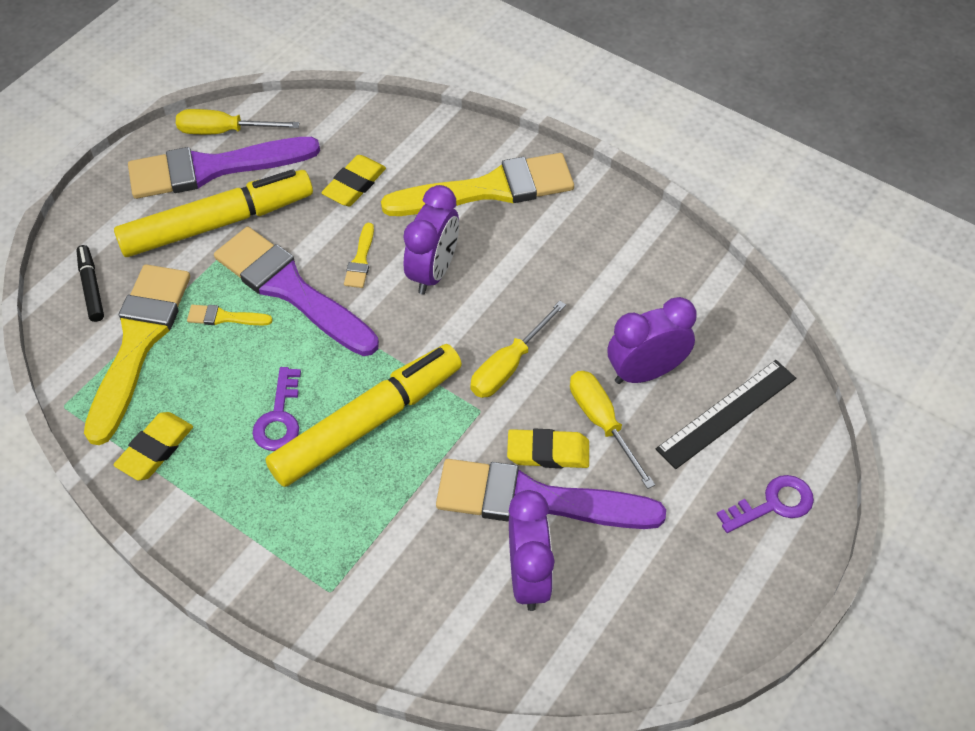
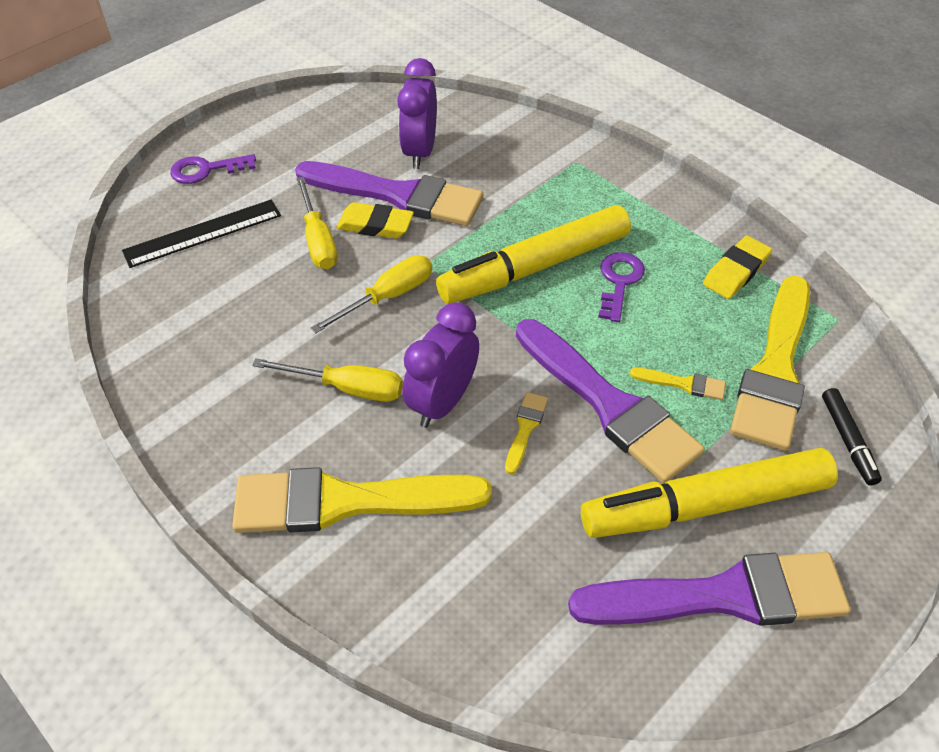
camera: 170 degrees left, 5 degrees down
yellow screwdriver [176,109,299,134] -> yellow screwdriver moved to [252,358,403,402]
yellow eraser [321,155,386,206] -> none
purple clock [607,297,697,384] -> none

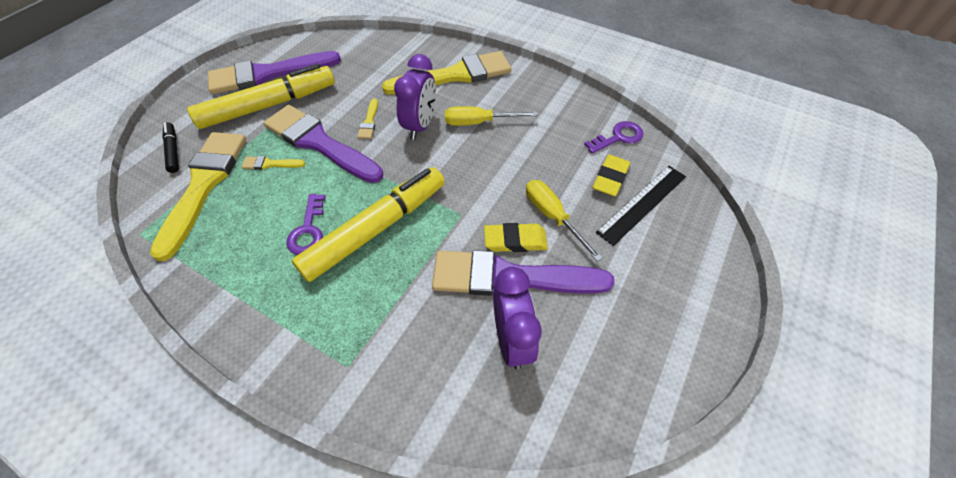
camera: 165 degrees right, 5 degrees up
purple key [170,154,256,184] -> purple key moved to [584,121,644,154]
yellow screwdriver [310,255,432,334] -> none
yellow eraser [703,235,772,299] -> yellow eraser moved to [593,155,630,197]

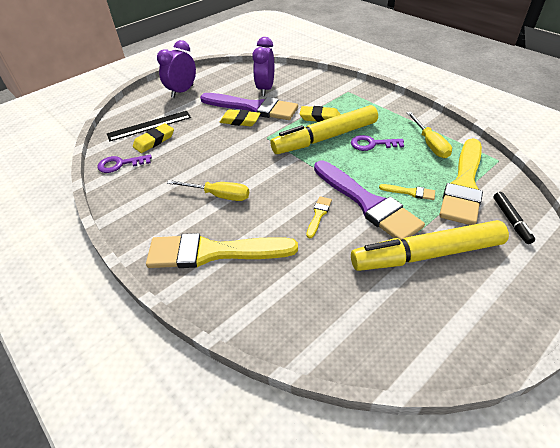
camera: 160 degrees left, 10 degrees down
purple brush [208,51,341,94] -> none
purple key [286,194,326,255] -> purple key turned 105 degrees counterclockwise [351,135,404,151]
purple clock [394,54,436,140] -> purple clock moved to [157,40,196,98]
yellow screwdriver [526,180,603,262] -> yellow screwdriver moved to [407,112,452,158]
none -> yellow eraser [300,106,341,122]

